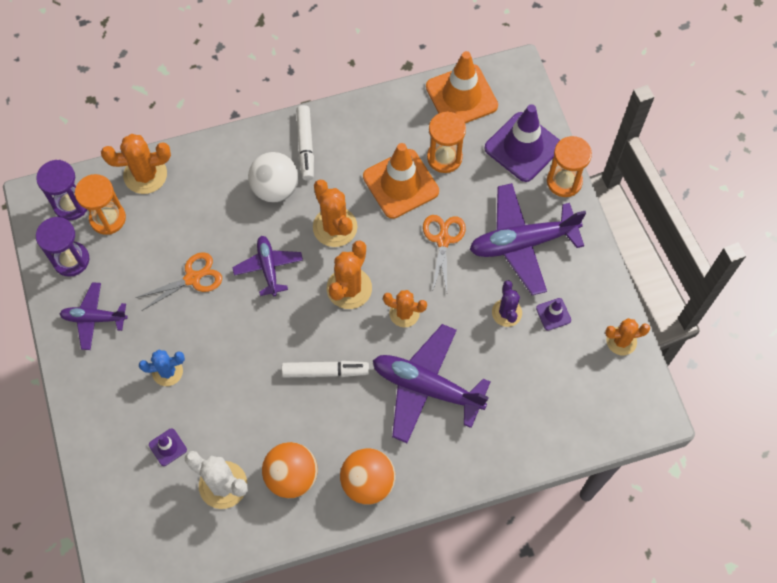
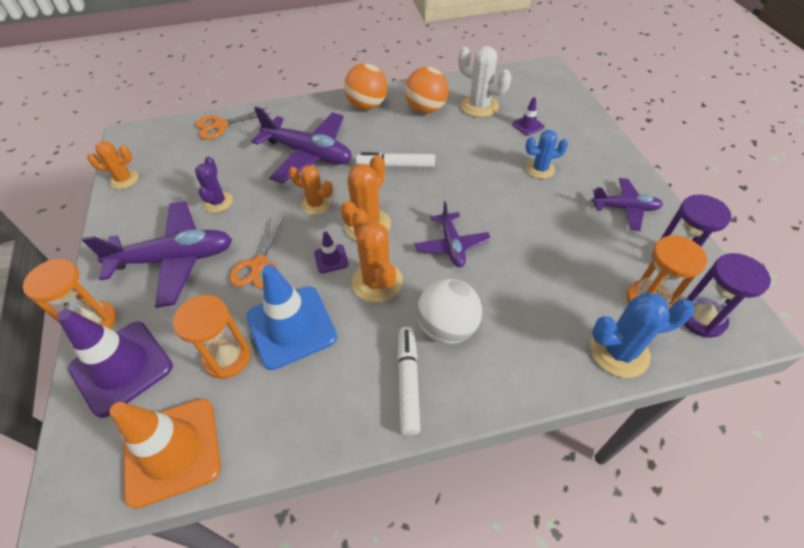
camera: 175 degrees left, 15 degrees down
orange cactus [101,134,171,194] -> blue cactus [591,292,694,378]
orange scissors [136,252,222,311] -> orange scissors moved to [195,108,271,139]
orange traffic cone [363,143,439,219] -> blue traffic cone [246,264,337,370]
purple traffic cone [536,298,571,331] -> purple traffic cone moved to [314,232,349,274]

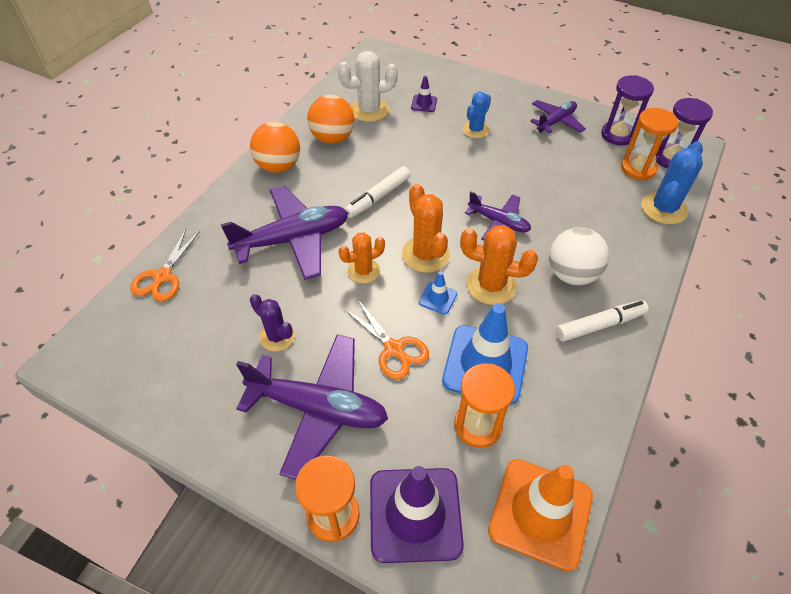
camera: 50 degrees left, 0 degrees up
purple plane [82,201,232,308] -> purple plane turned 75 degrees clockwise [236,334,388,480]
orange cactus [87,141,139,189] -> none
purple traffic cone [314,232,349,274] -> blue traffic cone [419,271,458,315]
white marker [397,327,421,436] -> white marker turned 120 degrees clockwise [556,300,649,342]

